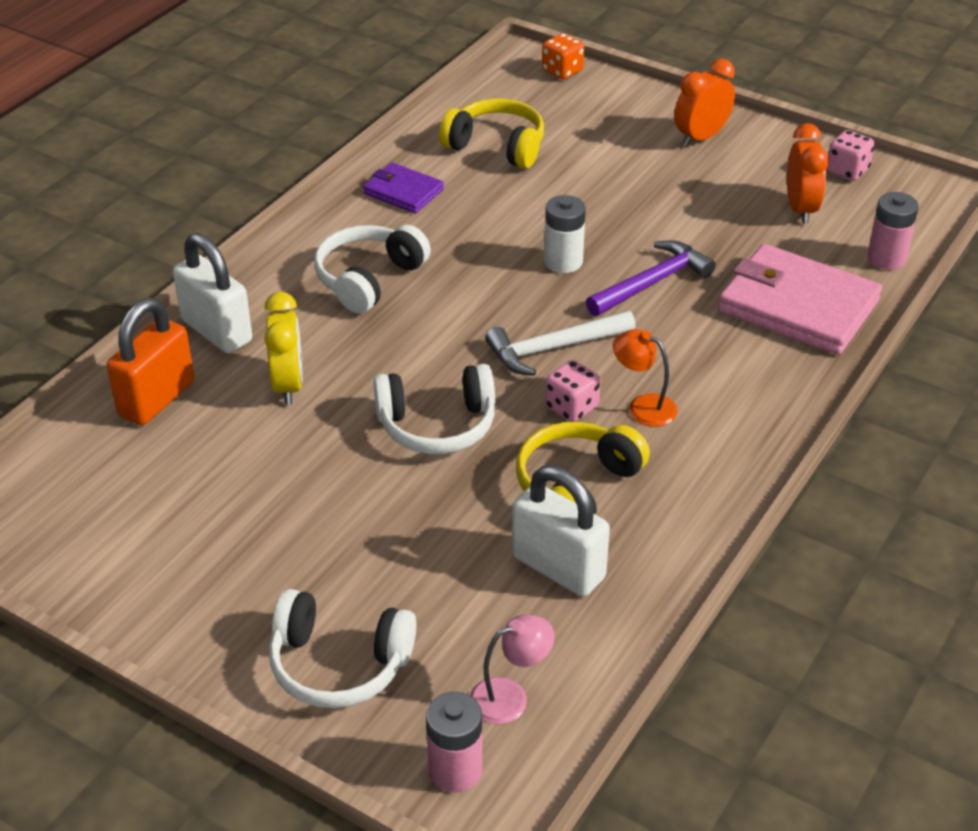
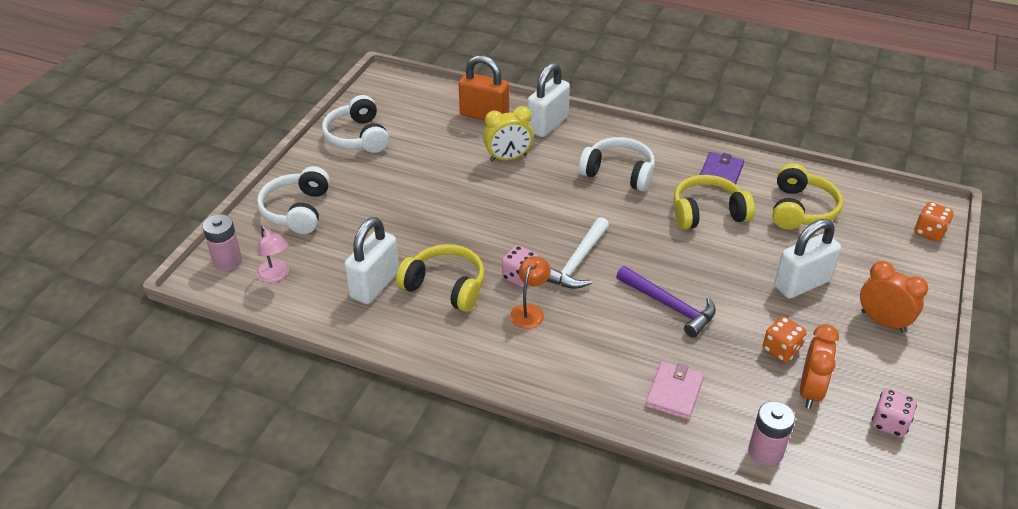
camera: 80 degrees right, 0 degrees up
white headphones [373,364,495,454] -> white headphones moved to [322,95,389,153]
white hammer [485,311,636,376] -> white hammer turned 120 degrees counterclockwise [547,217,609,289]
white battery [544,195,586,273] -> none
pink wallet [718,244,882,355] -> pink wallet [645,361,704,420], size x0.53
orange clock [787,123,829,224] -> orange clock turned 60 degrees counterclockwise [800,324,839,409]
none -> yellow headphones [673,175,755,230]
none -> orange dice [763,316,807,363]
none -> white padlock [774,219,841,299]

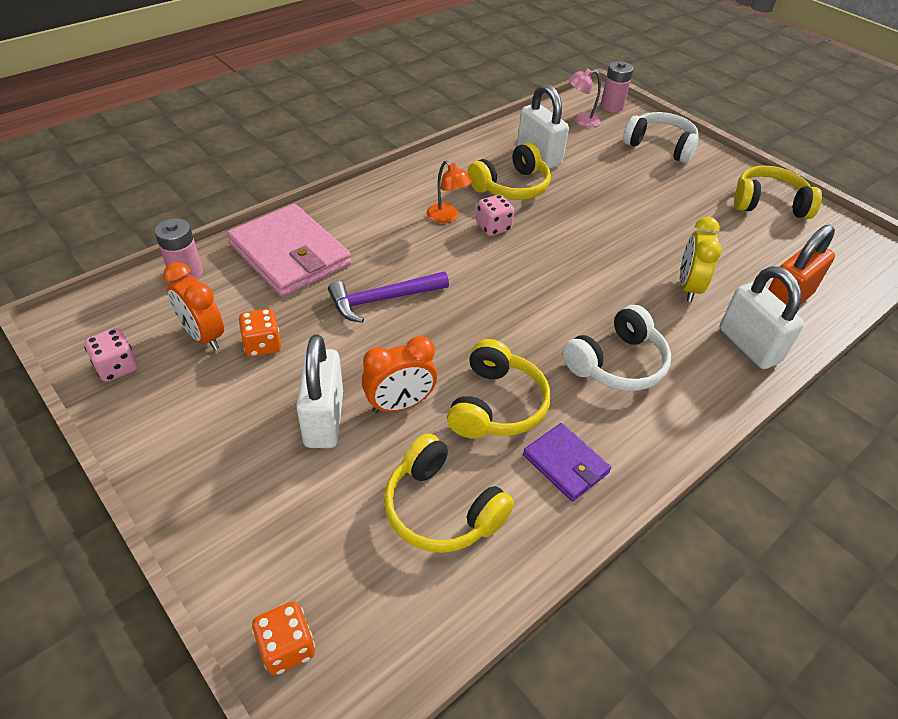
camera: 115 degrees right, 5 degrees up
white headphones [322,95,389,153] -> yellow headphones [734,166,822,219]
white hammer [547,217,609,289] -> none
pink wallet [645,361,704,420] -> pink wallet [227,204,351,297], size x1.87
orange clock [860,261,928,333] -> orange clock moved to [362,336,437,413]

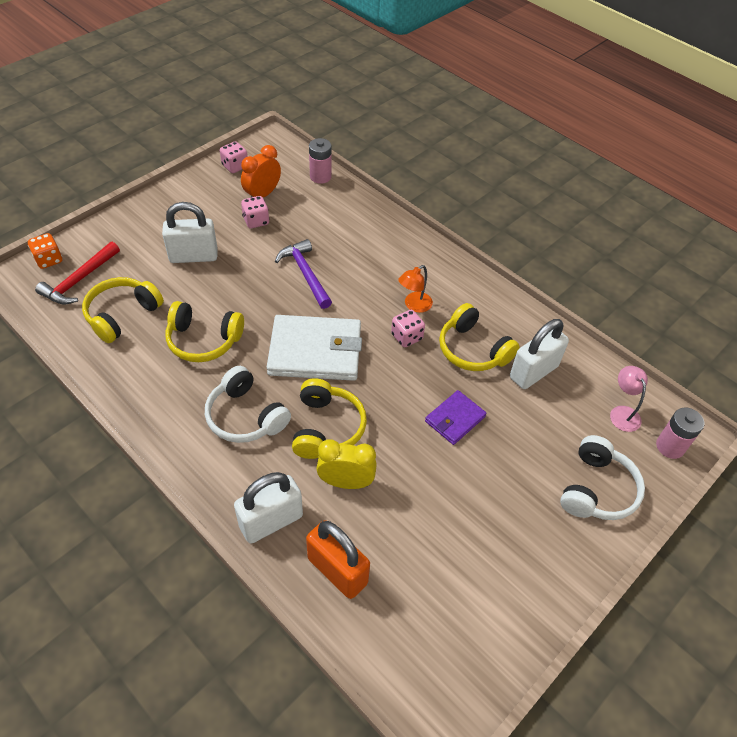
camera: 85 degrees right, 5 degrees up
pink wallet [227,204,351,297] -> none
orange dice [238,308,281,357] -> pink dice [241,196,269,228]
orange clock [362,336,437,413] -> none
purple wallet [523,423,611,501] -> purple wallet moved to [425,390,487,445]
yellow headphones [734,166,822,219] -> yellow headphones moved to [292,378,367,459]
none -> red hammer [35,242,120,305]
none -> white wallet [267,315,362,381]

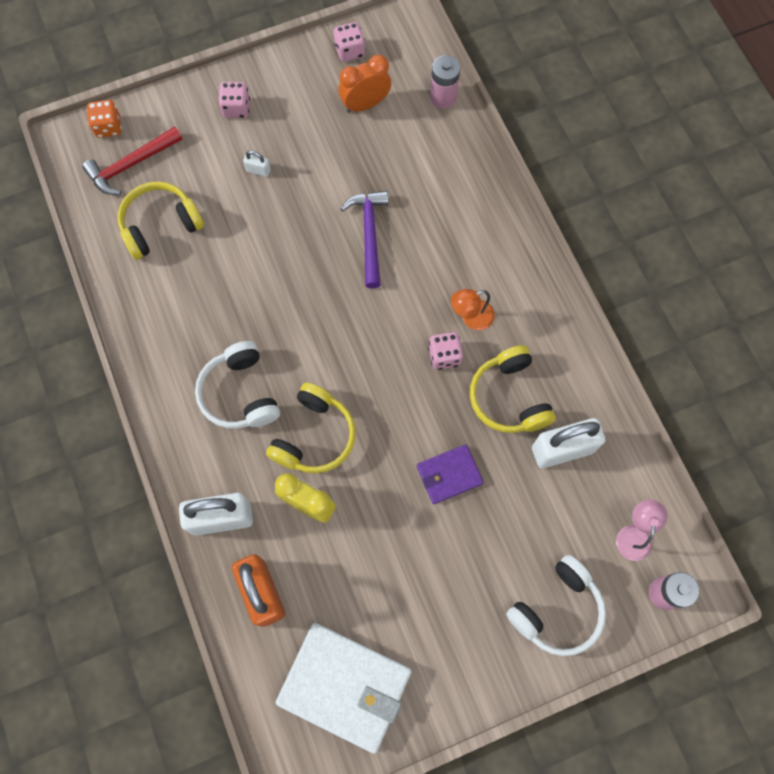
camera: 25 degrees right, 20 degrees up
white padlock [162,202,218,263] -> white padlock [243,151,270,177], size x0.43
yellow headphones [165,301,244,362] -> none
pink dice [241,196,269,228] -> pink dice moved to [218,82,250,118]
white wallet [267,315,362,381] -> white wallet moved to [276,623,412,754]

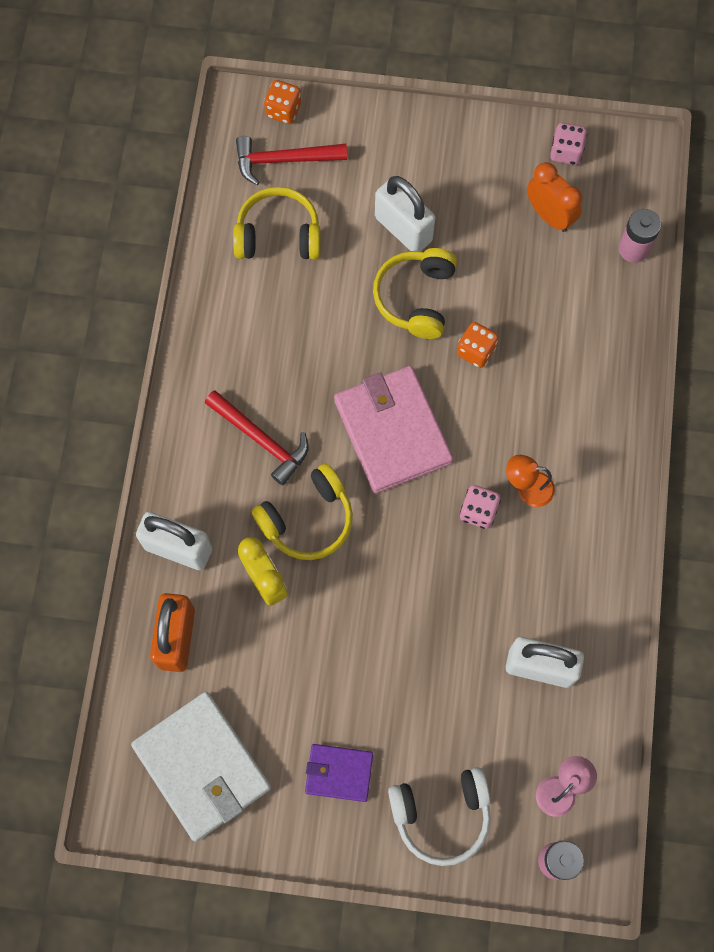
camera: 30 degrees right, 0 degrees up
white headphones [195,341,280,429] -> red hammer [205,390,309,485]
pink dice [218,82,250,118] -> none
white padlock [243,151,270,177] -> white padlock [375,176,435,252], size x2.32
orange clock [338,54,391,113] -> orange clock turned 45 degrees clockwise [527,162,582,232]
purple hammer [341,191,388,288] -> orange dice [457,322,499,368]
purple wallet [417,444,483,504] -> purple wallet moved to [305,744,373,802]
yellow headphones [470,345,556,433] -> yellow headphones moved to [373,248,457,339]
none -> pink wallet [334,366,453,493]

